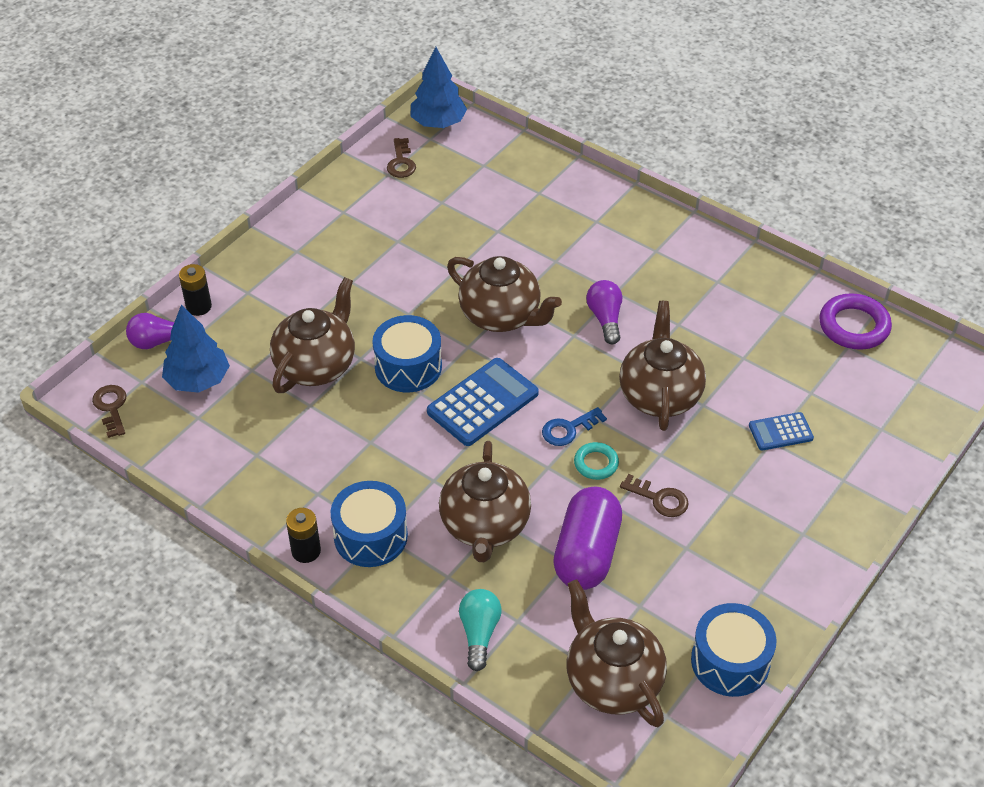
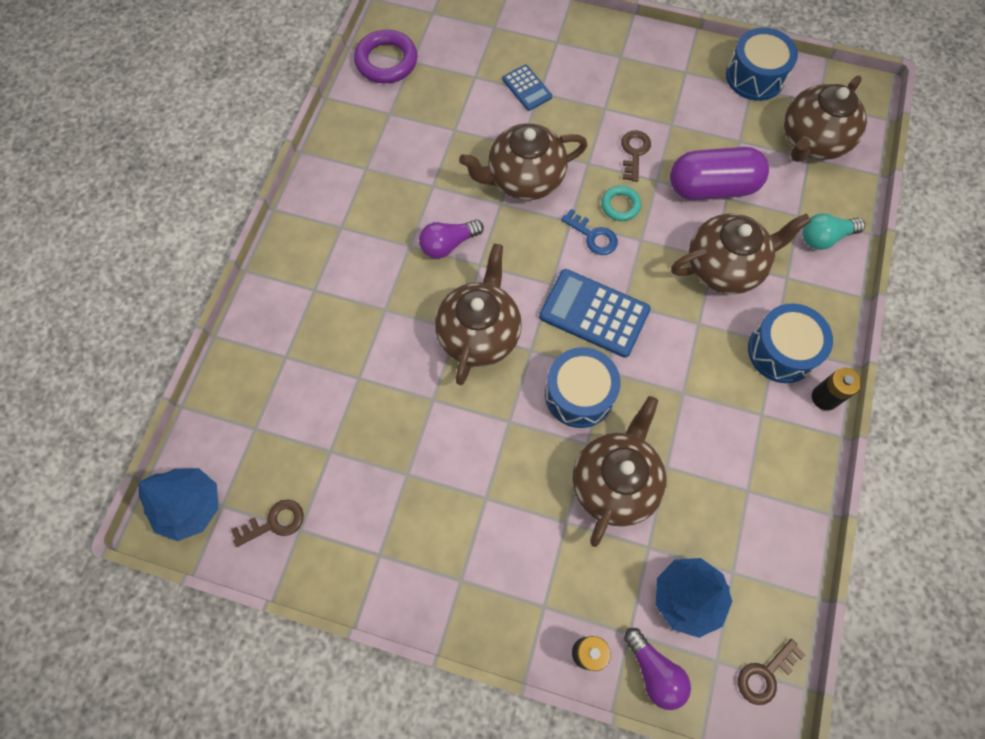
camera: 110 degrees left, 20 degrees up
brown teapot [270,277,355,393] -> brown teapot turned 105 degrees clockwise [572,396,667,547]

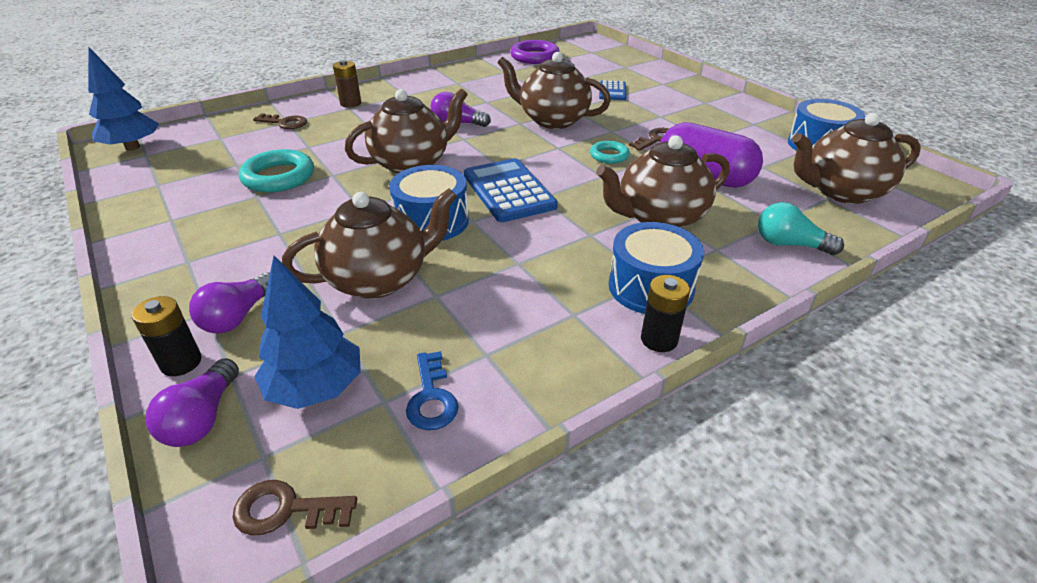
camera: 40 degrees right, 30 degrees down
brown key [231,499,304,547] -> brown key moved to [253,113,307,129]
blue key [561,209,618,255] -> blue key moved to [406,351,459,430]
brown teapot [671,213,811,294] -> brown teapot turned 135 degrees clockwise [596,135,729,228]
none -> purple light bulb [189,273,270,334]
none -> turquoise ring [239,149,314,193]
none -> brown battery [333,60,361,108]

